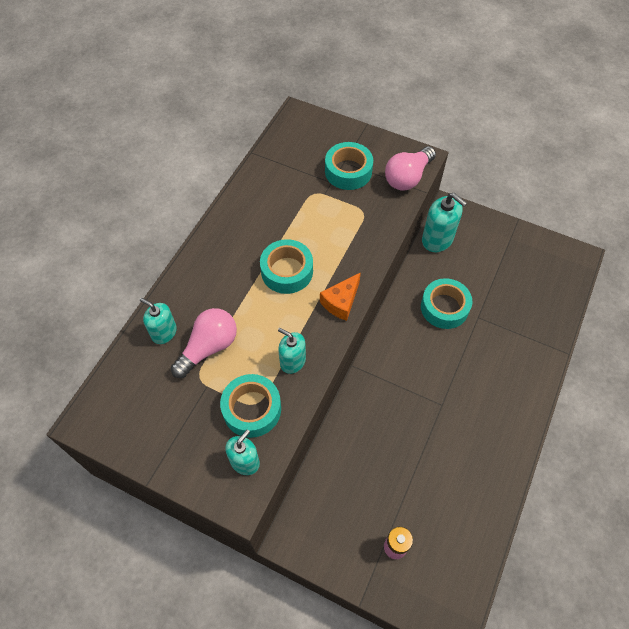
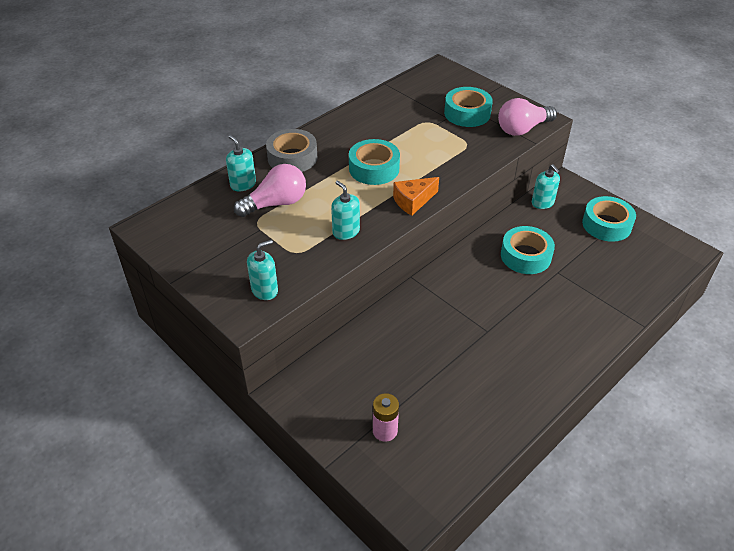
camera: 20 degrees right, 15 degrees down
turquoise tape [220,374,281,438] -> turquoise tape moved to [582,196,636,242]
turquoise soap dispenser [422,193,467,252] -> turquoise soap dispenser [532,164,560,209], size x0.65
none -> grey tape [266,129,317,172]

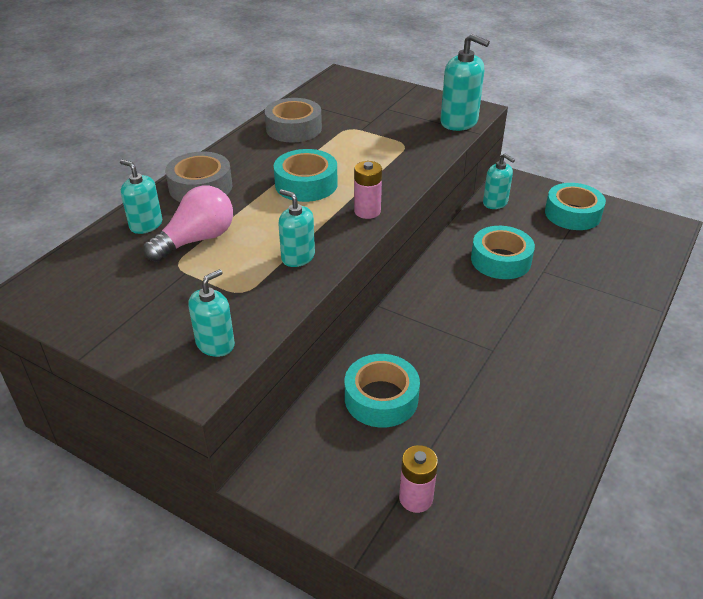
camera: 15 degrees left, 5 degrees down
orange cheese [393,177,439,216] -> pink battery [354,161,382,219]
turquoise tape [444,87,493,127] -> turquoise tape moved to [345,354,420,428]
pink light bulb [498,98,557,136] -> turquoise soap dispenser [440,34,490,131]
none -> grey tape [265,98,322,142]

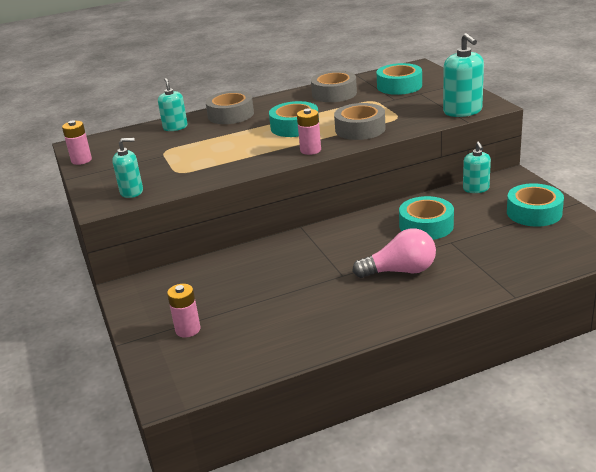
camera: 40 degrees right, 10 degrees down
pink light bulb [143,185,233,262] -> pink light bulb moved to [352,229,436,278]
turquoise soap dispenser [278,189,315,267] -> none
turquoise tape [345,354,420,428] -> turquoise tape moved to [376,63,422,95]
none -> pink battery [62,120,92,165]
none -> grey tape [334,103,385,140]

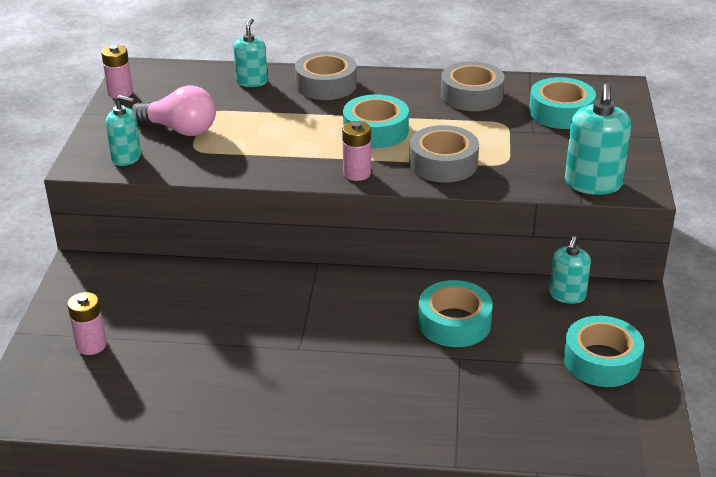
camera: 25 degrees right, 5 degrees up
pink light bulb [352,229,436,278] -> pink light bulb moved to [132,86,216,136]

